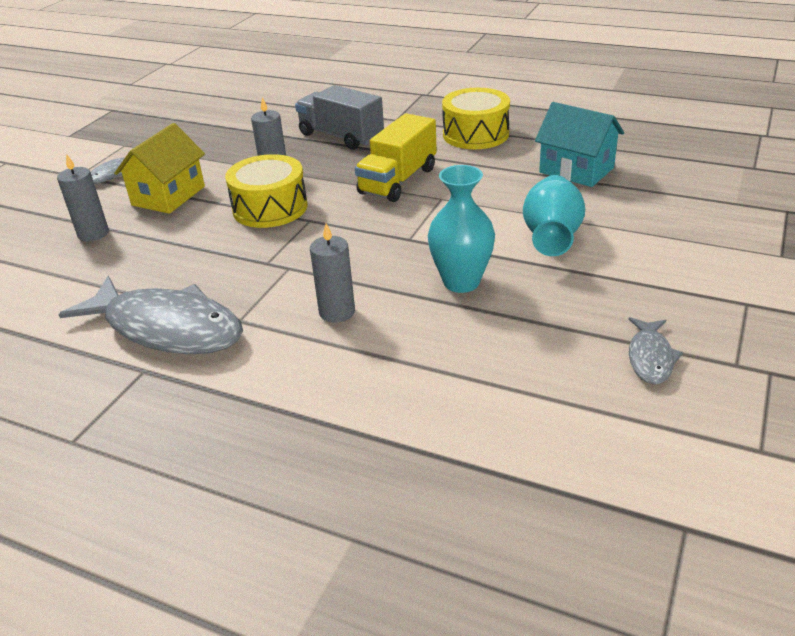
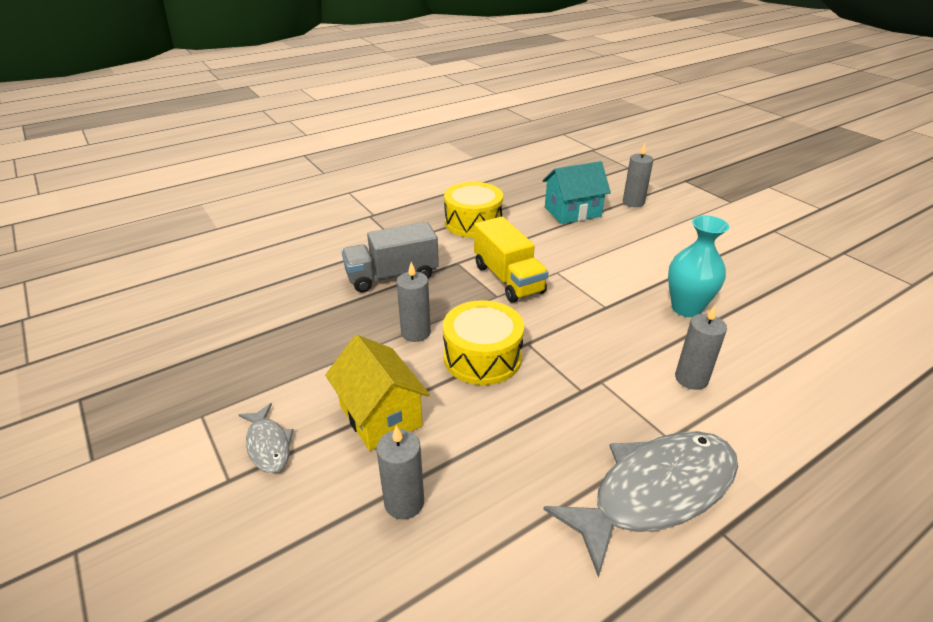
camera: 60 degrees left, 0 degrees up
turquoise vase [523,175,585,256] -> none
grey fish [628,317,683,385] -> none
none -> grey candle [623,143,653,207]

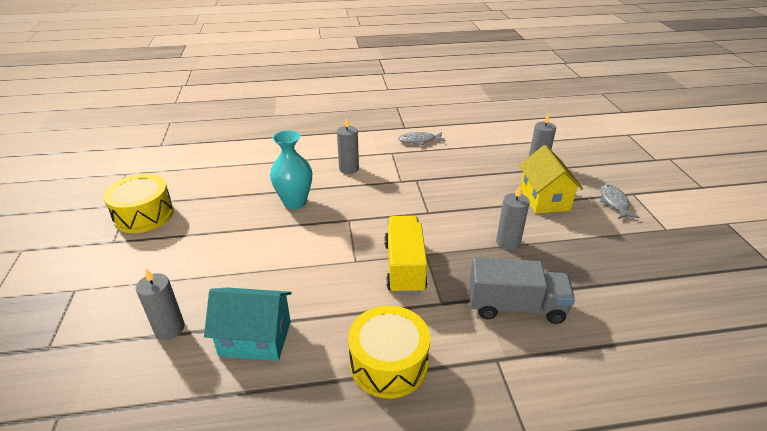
camera: 155 degrees left, 0 degrees up
yellow drum [443,300,524,385] -> yellow drum moved to [103,174,174,233]
grey fish [543,431,738,577] -> grey fish [398,132,446,145], size x0.47

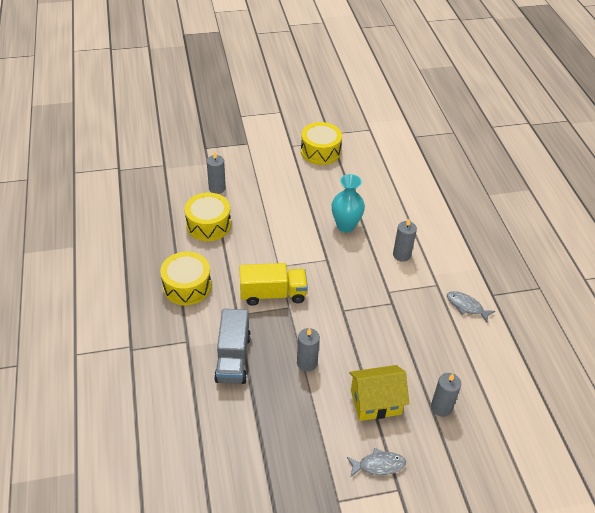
camera: 85 degrees right, 10 degrees up
turquoise house [204,287,292,361] -> yellow drum [185,192,231,241]
grey fish [398,132,446,145] -> grey fish turned 45 degrees counterclockwise [447,291,495,323]

